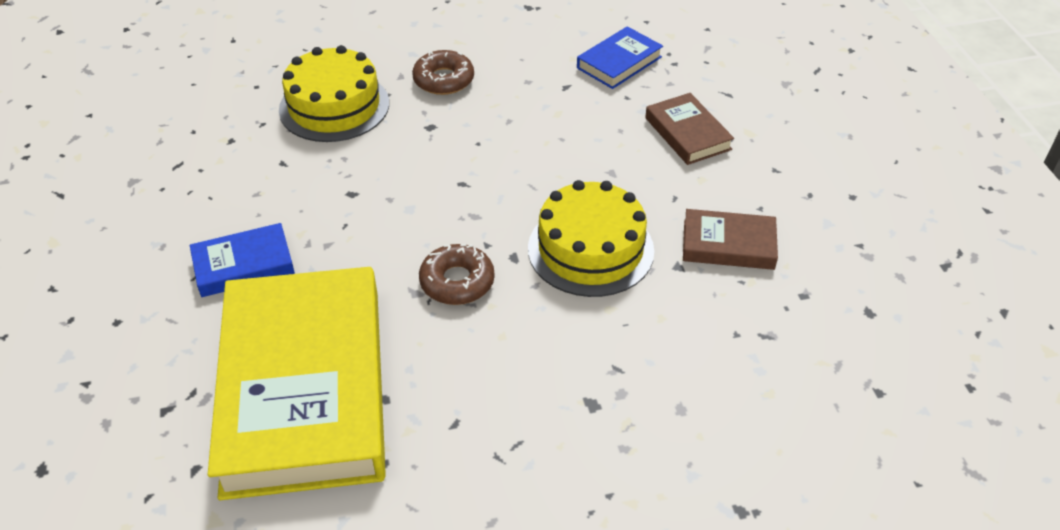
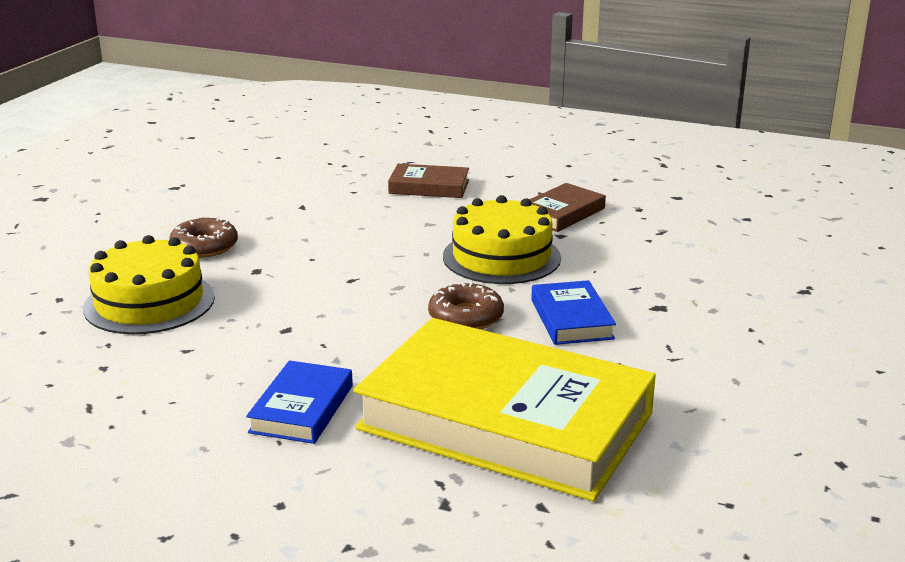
camera: 55 degrees left, 20 degrees down
blue book [577,26,663,89] -> blue book moved to [531,280,616,345]

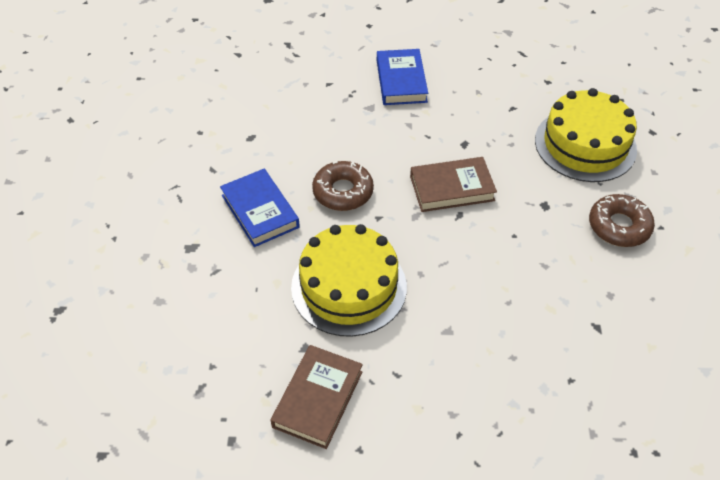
camera: 160 degrees right, 25 degrees up
yellow book [353,318,656,502] -> none
brown book [388,164,469,198] -> brown book moved to [410,157,497,212]

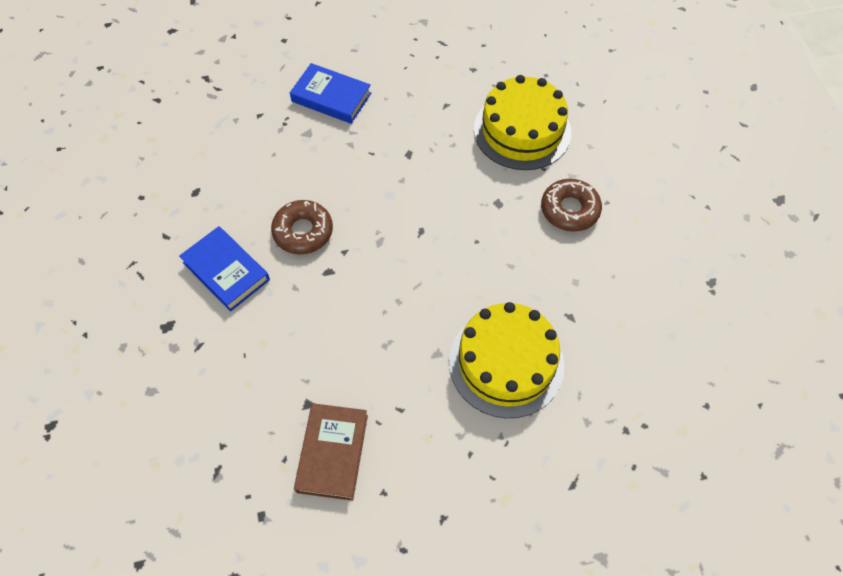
camera: 15 degrees left, 10 degrees up
yellow cake [291,224,407,337] -> yellow cake moved to [449,302,564,418]
blue book [377,49,428,105] -> blue book turned 45 degrees counterclockwise [290,63,371,124]
brown book [410,157,497,212] -> none

